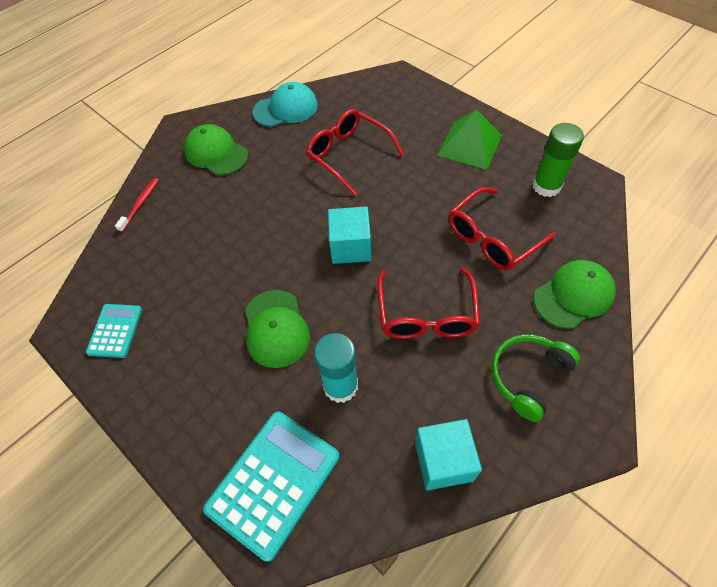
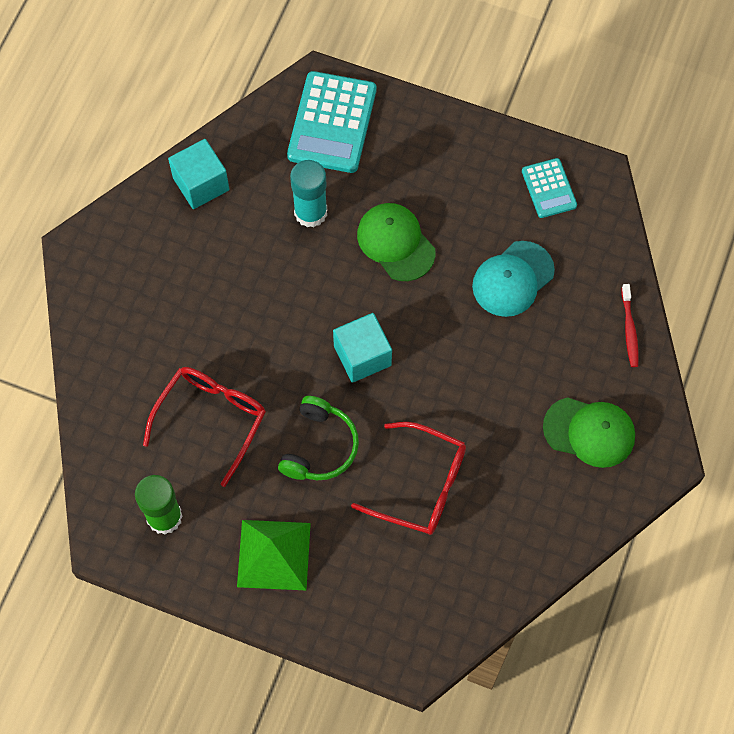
camera: 155 degrees right, 10 degrees up
turquoise cap [253,82,318,127] -> turquoise cap moved to [472,241,555,317]
red glasses [377,267,480,339] -> none
green headphones [491,334,580,422] -> green headphones moved to [278,396,359,480]
green cap [533,260,616,329] -> none

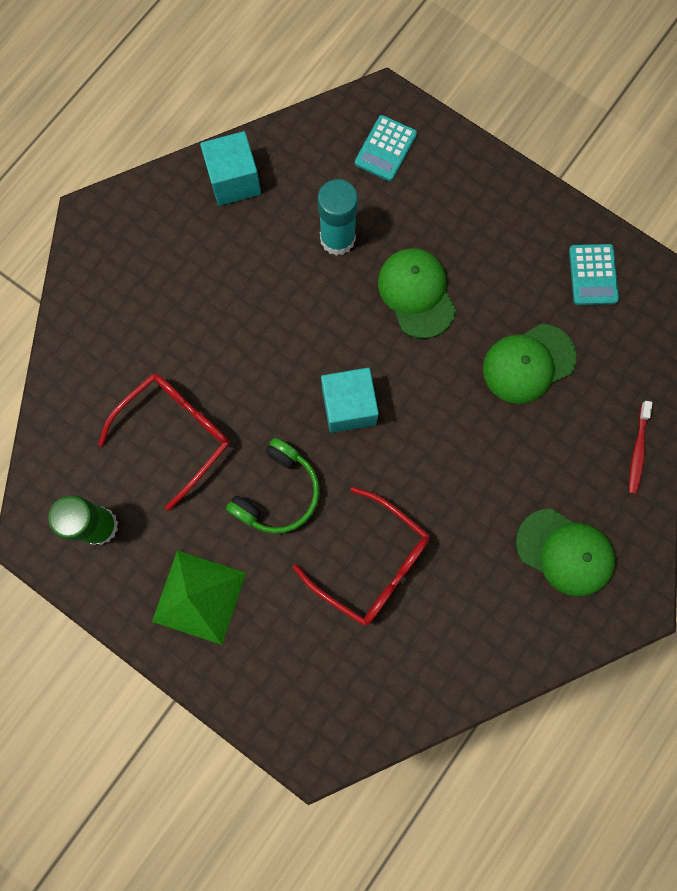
camera: 15 degrees right, 10 degrees up
turquoise calculator [287,71,376,173] -> turquoise calculator [355,115,417,181], size x0.56
turquoise cap [472,241,555,317] -> green cap [483,324,577,404]

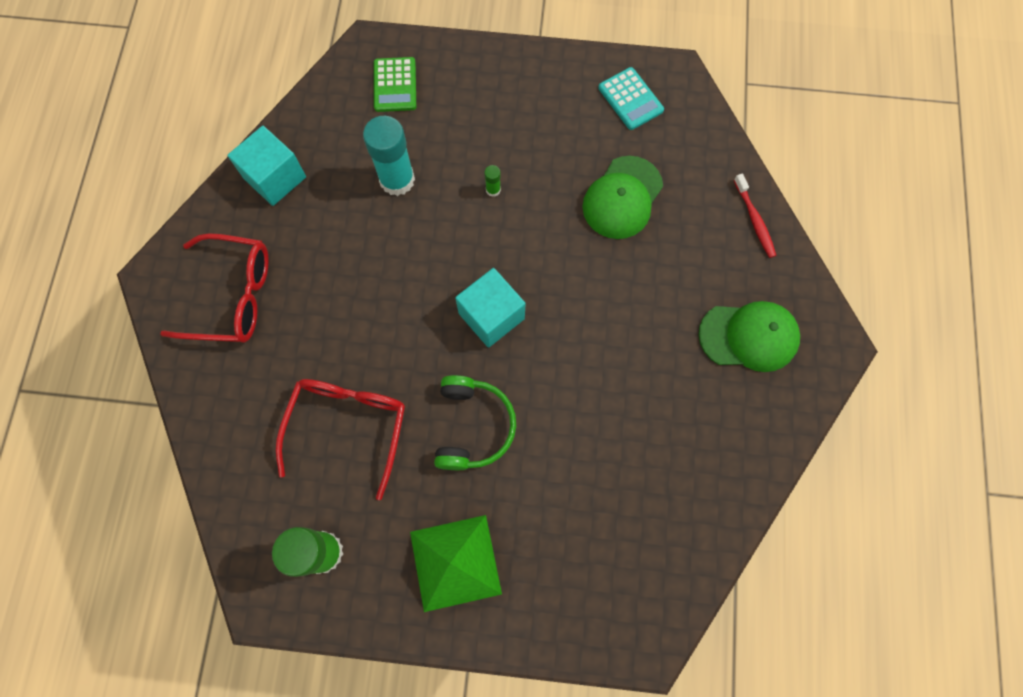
camera: 30 degrees left, 5 degrees down
red glasses [292,487,429,626] -> red glasses moved to [160,233,269,343]
turquoise calculator [355,115,417,181] -> green calculator [374,57,416,112]
green cap [378,248,456,339] -> green glue stick [484,165,501,197]

